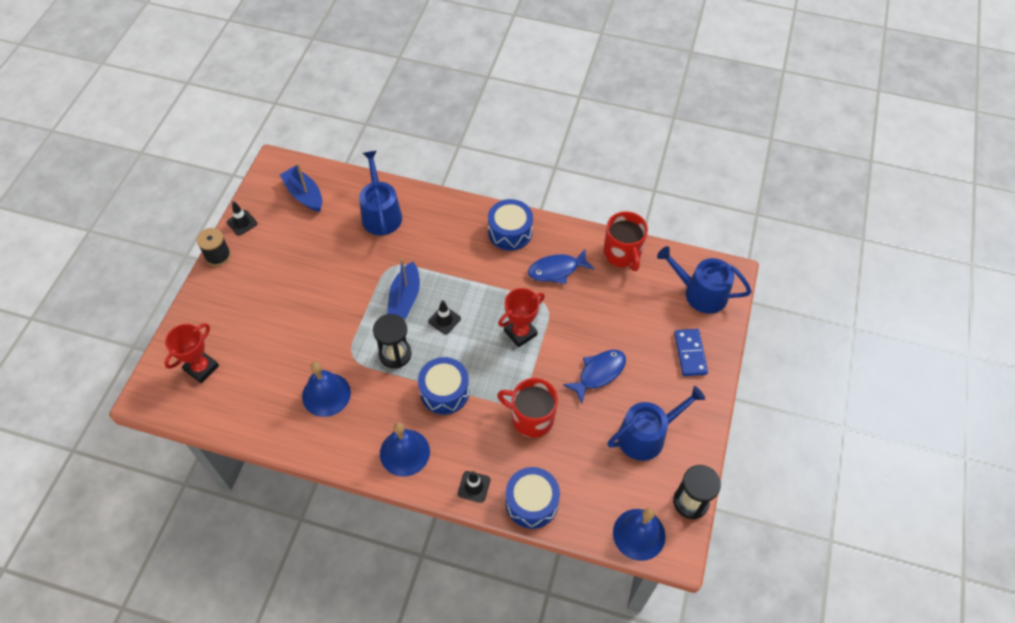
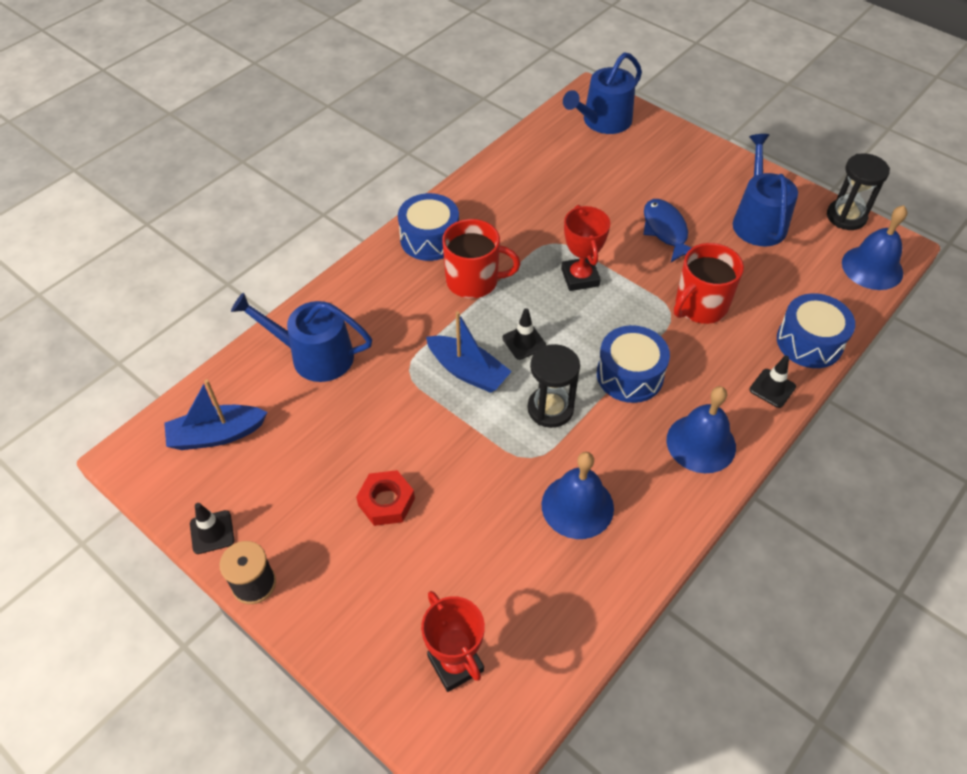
camera: 65 degrees left, 5 degrees down
blue fish [528,248,594,284] -> none
red mug [604,211,648,271] -> red mug moved to [442,219,521,298]
blue domino [674,329,708,376] -> none
none -> red nut [356,470,415,526]

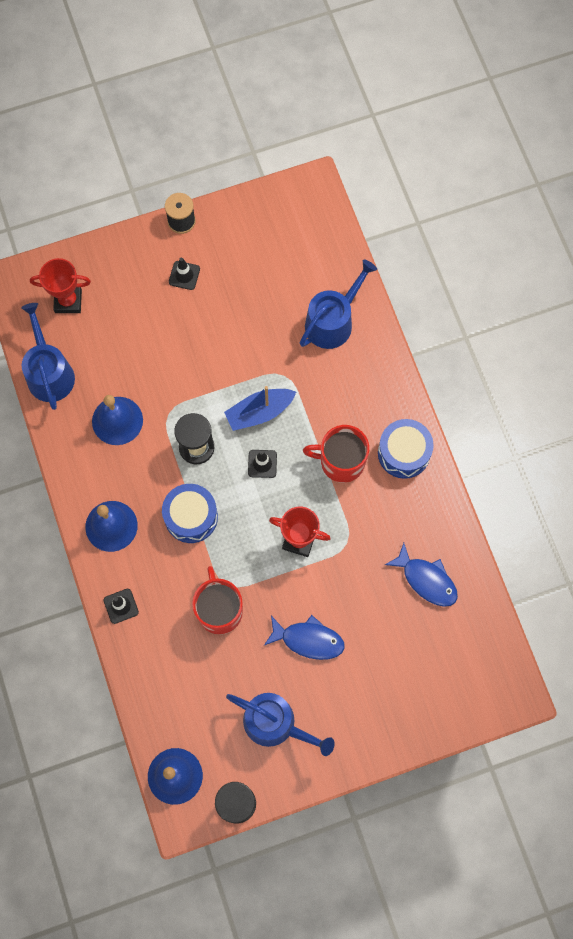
camera: 120 degrees right, 20 degrees up
blue boat [164,379,268,450] -> none
black traffic cone [190,503,234,554] -> black traffic cone moved to [169,258,200,290]
red nut [356,470,415,526] -> none
red mug [442,219,521,298] -> red mug turned 60 degrees clockwise [303,425,369,483]
blue watering can [563,52,642,134] -> blue watering can moved to [21,303,75,410]
blue drum [777,293,855,368] -> none
none -> blue fish [385,543,458,607]

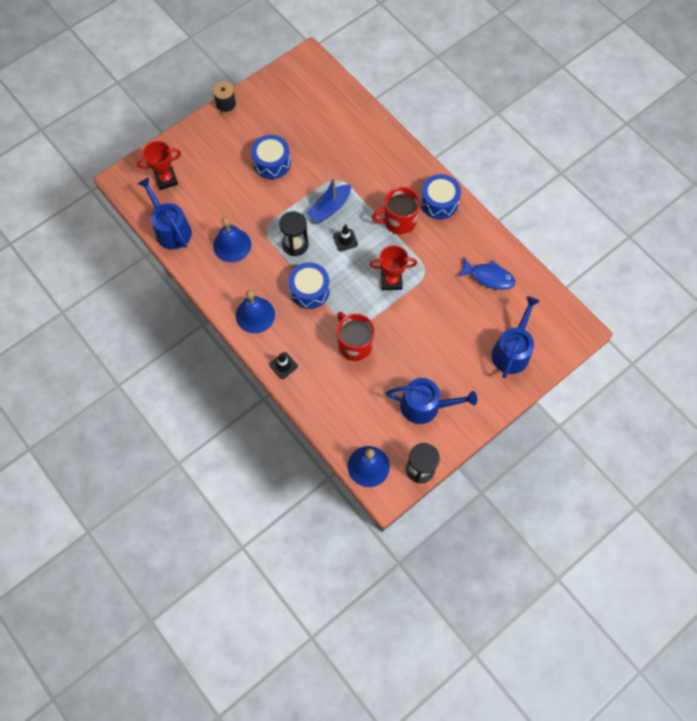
camera: 20 degrees left, 5 degrees down
black traffic cone [169,258,200,290] -> none
blue fish [264,615,345,660] -> none
blue watering can [300,259,377,349] -> blue watering can moved to [492,296,540,378]
none -> blue drum [251,135,291,179]

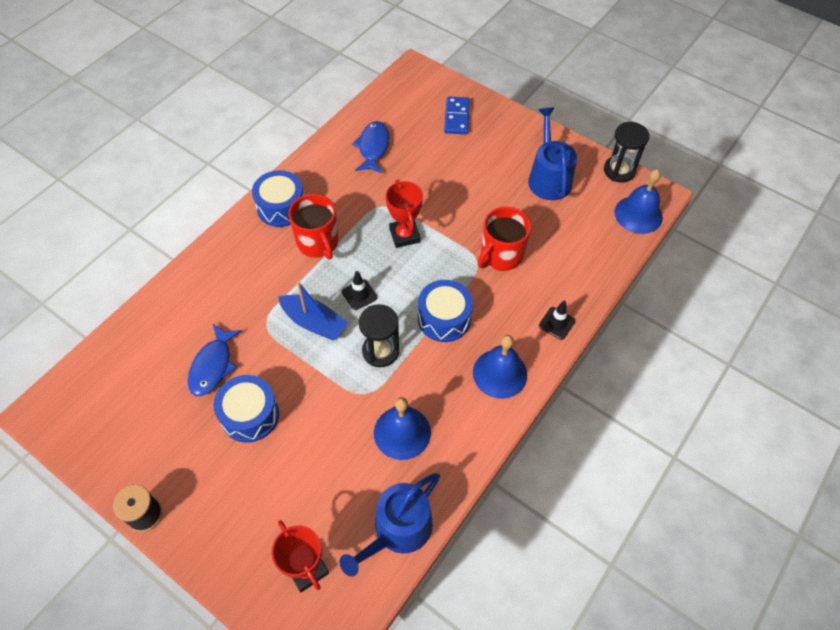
camera: 105 degrees left, 10 degrees down
blue watering can [492,296,540,378] -> blue domino [444,96,470,135]
none -> blue fish [188,324,242,396]

